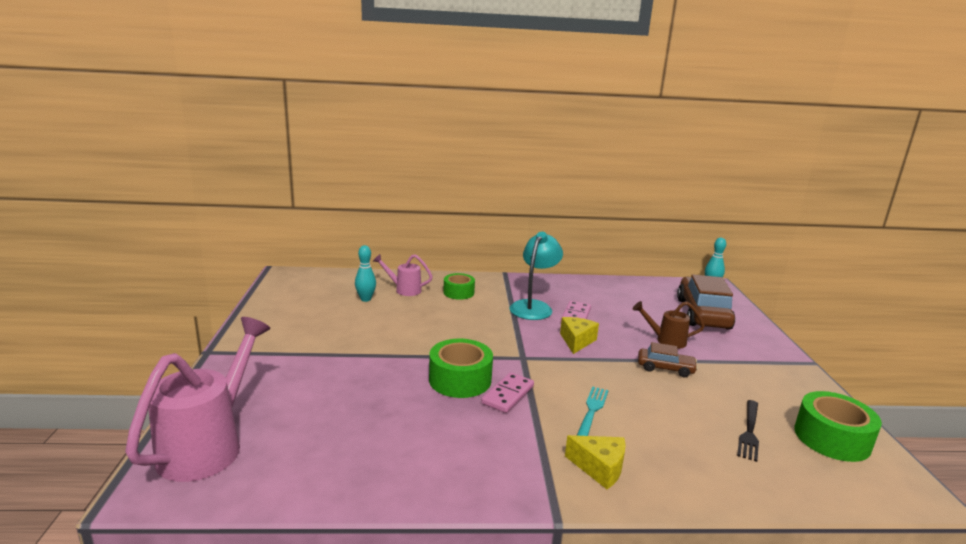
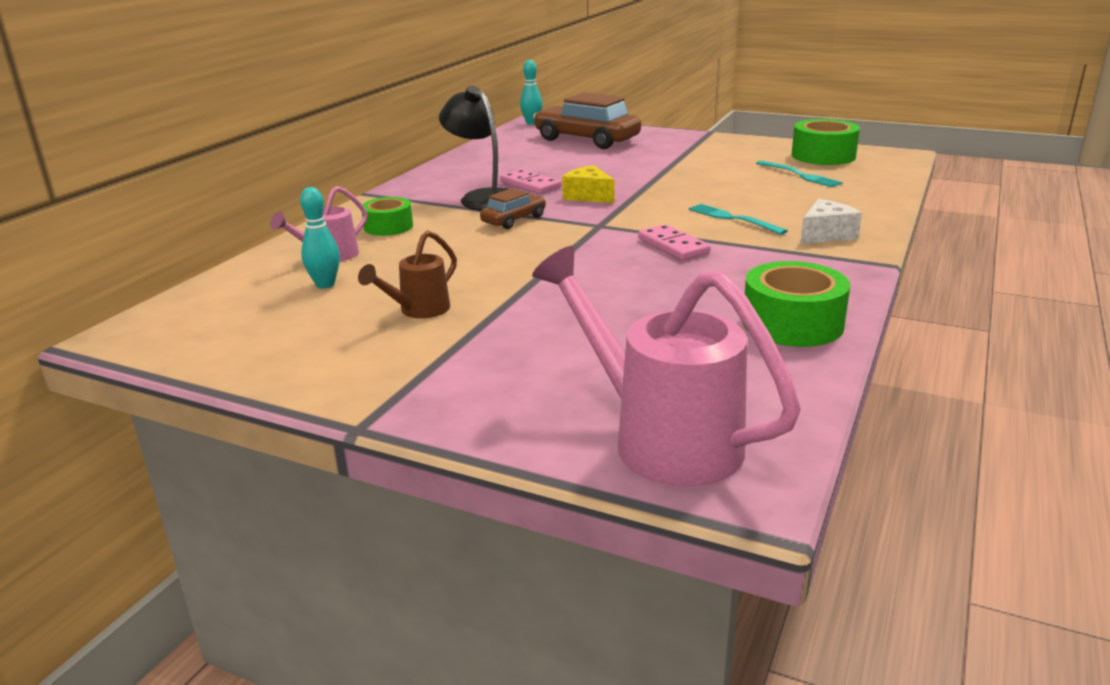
camera: 60 degrees left, 5 degrees up
green tape [429,339,493,398] -> green tape moved to [742,261,850,347]
turquoise lamp [510,232,563,320] -> black lamp [439,86,508,210]
yellow cheese [565,435,626,489] -> white cheese [800,199,862,244]
brown watering can [633,301,705,349] -> brown watering can moved to [358,230,457,318]
brown car [638,342,698,377] -> brown car moved to [480,188,546,229]
black fork [737,400,759,462] -> turquoise fork [756,160,843,187]

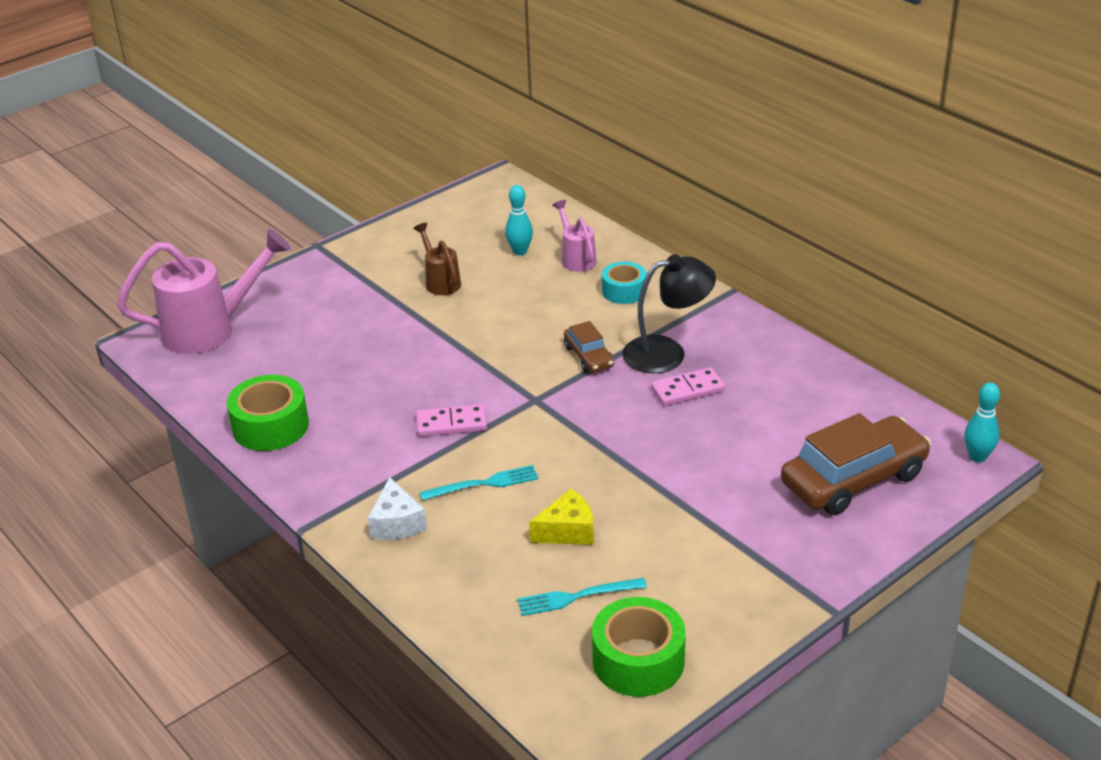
camera: 115 degrees right, 10 degrees up
green tape [362,197,413,236] -> turquoise tape [602,262,646,304]
yellow cheese [562,165,614,203] -> yellow cheese moved to [529,489,594,545]

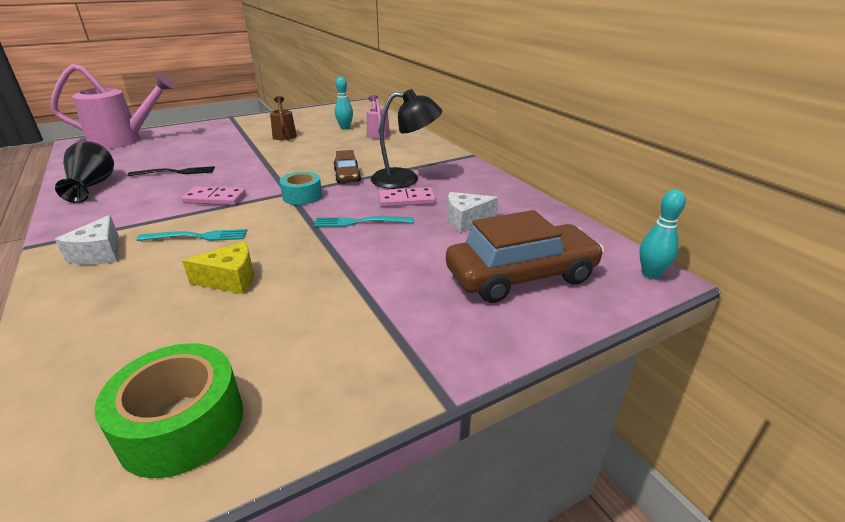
camera: 10 degrees right, 5 degrees down
green tape [227,375,309,451] -> black vase [55,141,114,203]
turquoise fork [517,578,647,616] -> turquoise fork moved to [314,216,413,227]
turquoise tape [602,262,646,304] -> turquoise tape moved to [280,172,322,205]
none -> black fork [128,166,215,176]
none -> white cheese [448,192,498,232]

